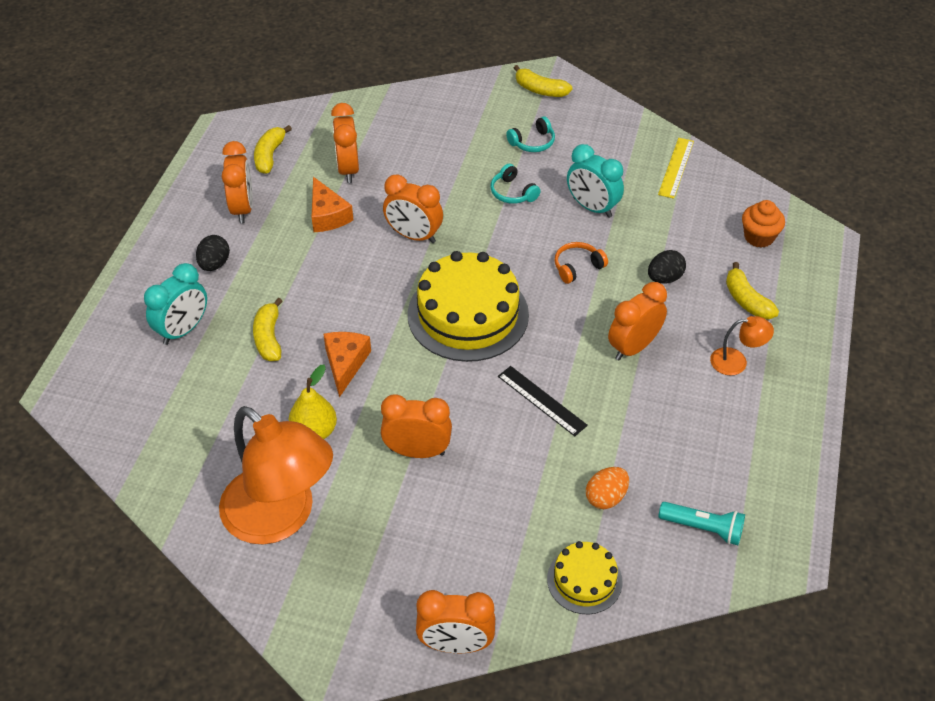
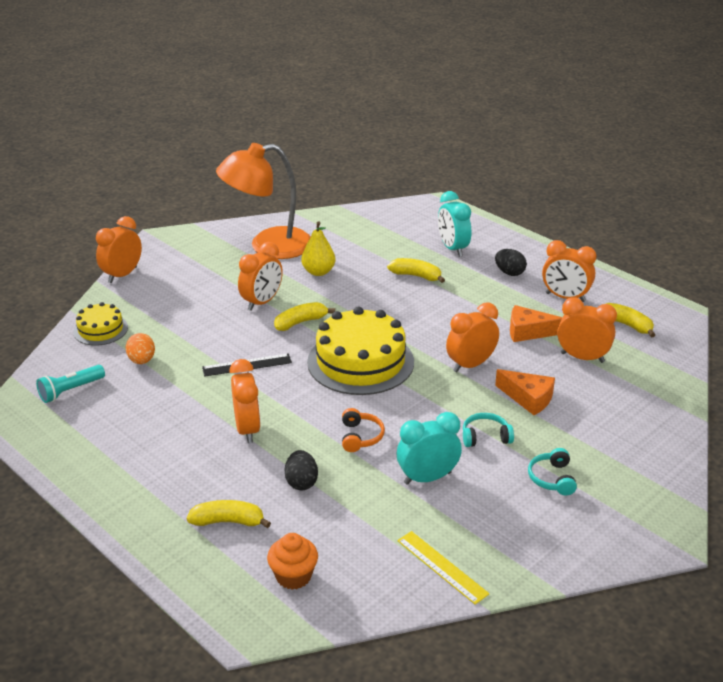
camera: 120 degrees right, 15 degrees down
orange cheese [323,332,371,397] -> orange cheese moved to [495,369,555,415]
yellow banana [514,65,572,97] -> yellow banana moved to [274,302,335,331]
orange lamp [710,316,774,375] -> none

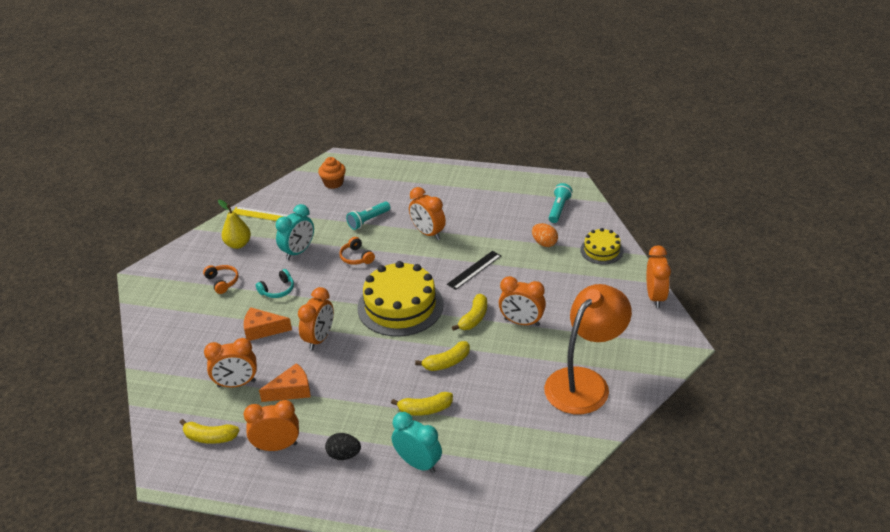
camera: 150 degrees right, 5 degrees up
yellow banana [187,500,271,528] -> yellow banana moved to [415,341,470,371]
orange clock [238,242,283,311] -> orange clock turned 75 degrees counterclockwise [499,276,546,326]
black egg [285,450,318,490] -> turquoise flashlight [346,202,390,230]
yellow pear [301,221,335,276] -> yellow pear moved to [218,200,251,249]
turquoise headphones [528,448,577,495] -> orange headphones [203,265,238,294]

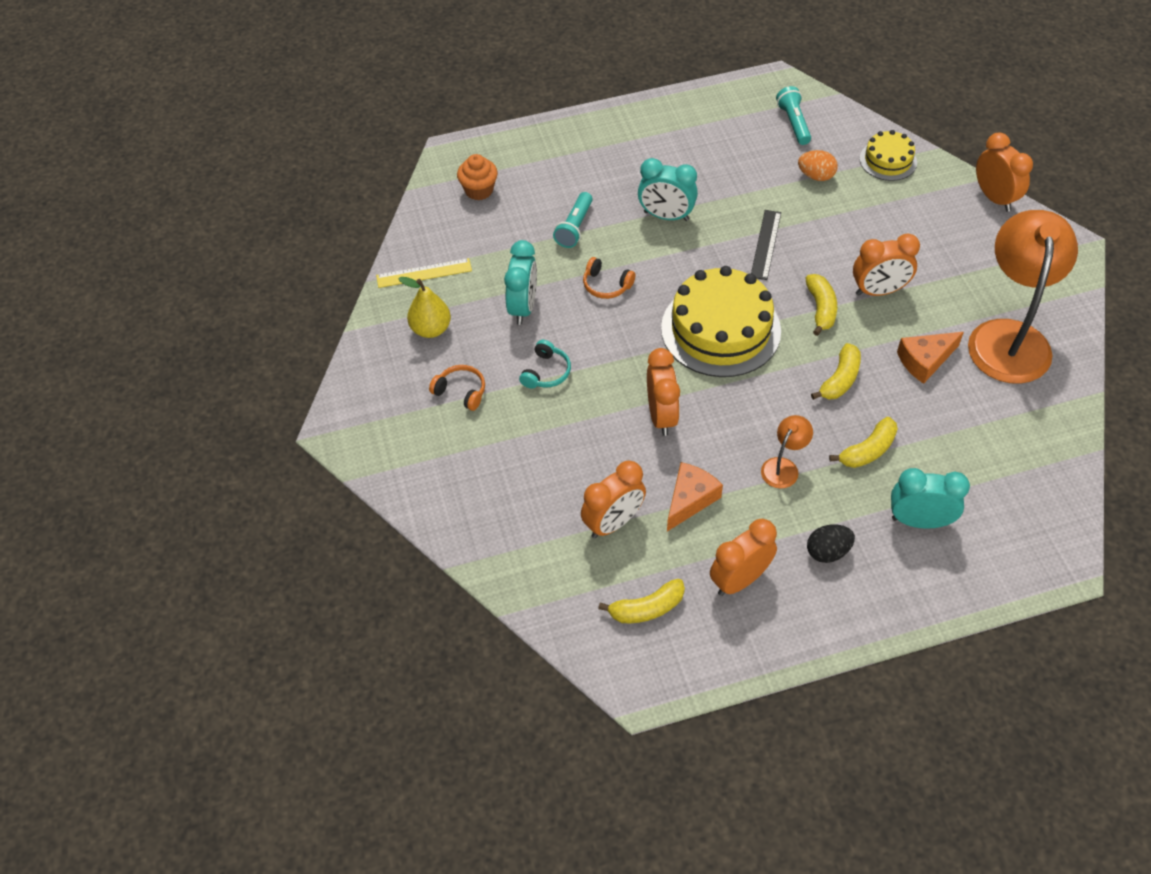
camera: 30 degrees left, 15 degrees up
orange cheese [244,307,292,341] -> orange cheese moved to [897,332,964,384]
orange clock [409,187,446,240] -> turquoise clock [638,158,698,221]
none -> orange lamp [761,415,813,488]

